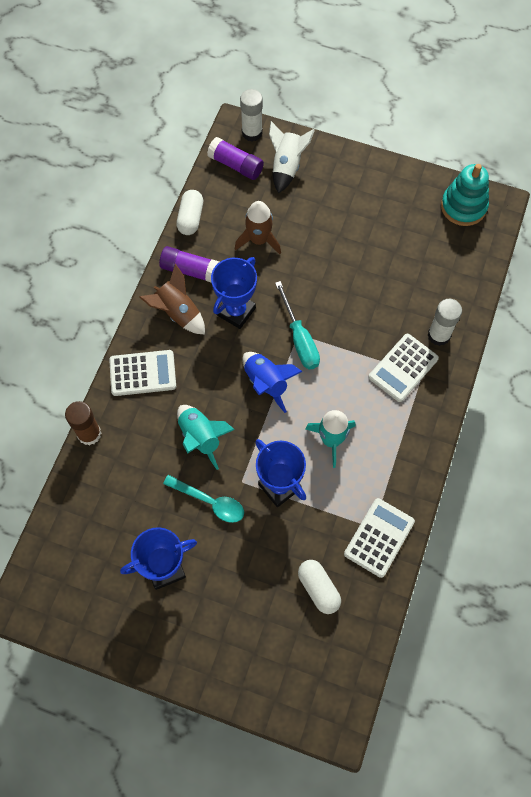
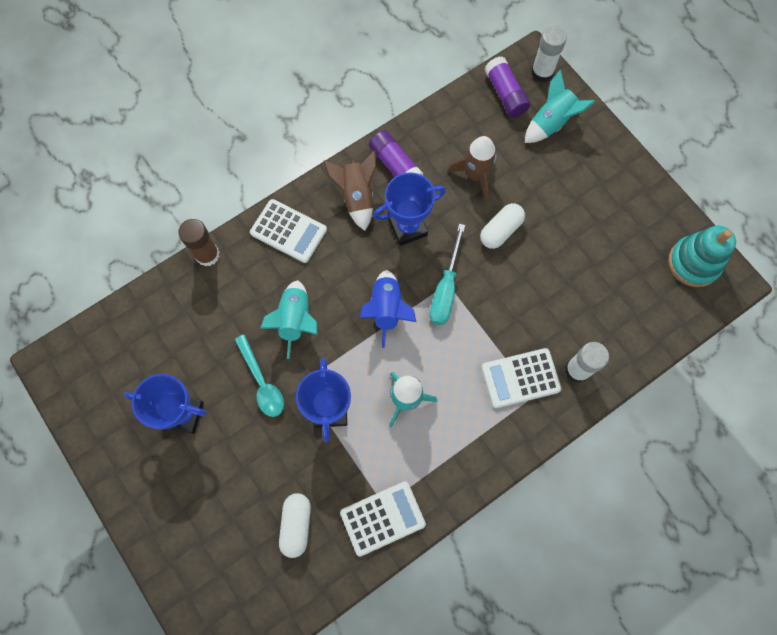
camera: 35 degrees right, 5 degrees up
white capsule [176,190,203,235] -> white capsule moved to [480,203,525,249]
white rocket [269,121,315,193] -> turquoise rocket [525,69,595,143]

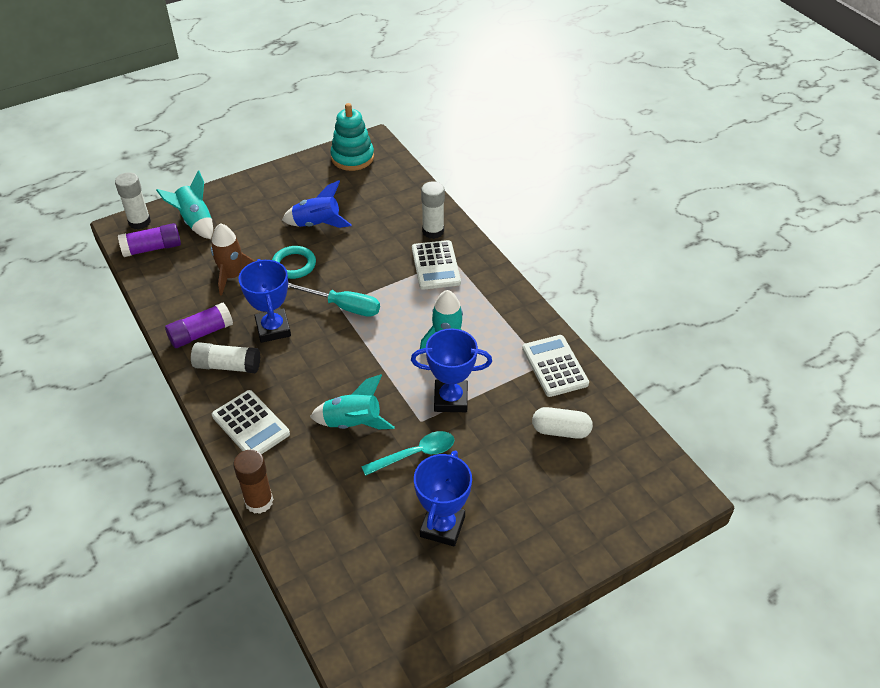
camera: 85 degrees left, 25 degrees down
white calculator [250,199,327,263] -> white calculator turned 105 degrees clockwise [212,390,290,454]
brown rocket [324,150,377,231] -> white glue stick [191,342,260,373]
blue rocket [360,270,416,348] -> blue rocket moved to [282,181,352,228]
white capsule [480,203,525,249] -> turquoise ring [272,246,316,279]

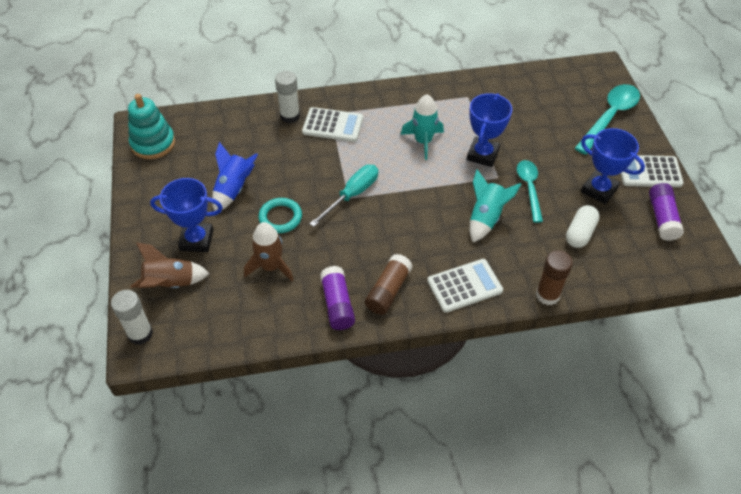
camera: 70 degrees left, 5 degrees up
purple glue stick [118,223,181,257] -> purple glue stick moved to [649,183,684,241]
turquoise rocket [156,170,213,239] -> brown rocket [131,242,210,288]
white glue stick [191,342,260,373] -> brown glue stick [365,254,413,315]
blue trophy [239,259,291,343] -> blue trophy moved to [150,178,223,252]
white calculator [522,335,589,397] -> white calculator moved to [620,155,684,187]
white capsule [532,407,593,439] -> white capsule moved to [566,205,600,248]
none -> turquoise spoon [575,84,640,155]

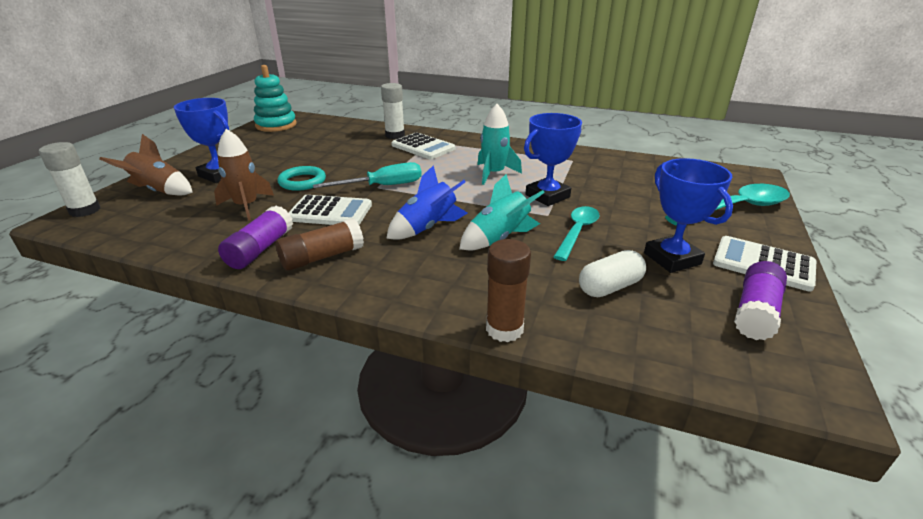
camera: 30 degrees right, 20 degrees down
blue rocket [212,142,258,211] -> blue rocket moved to [386,165,468,240]
white calculator [427,259,503,313] -> white calculator moved to [288,195,372,225]

